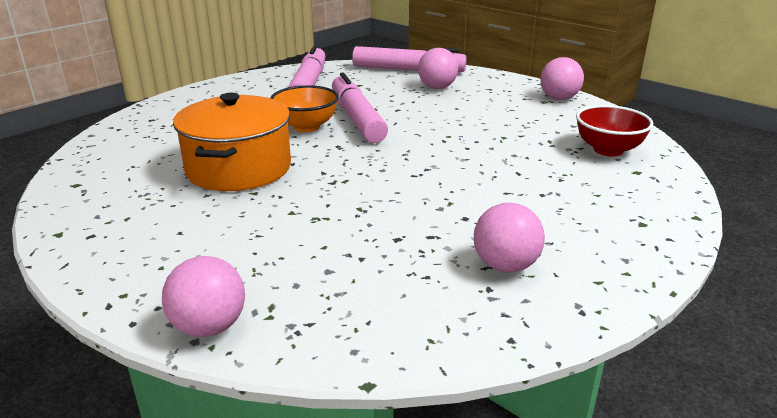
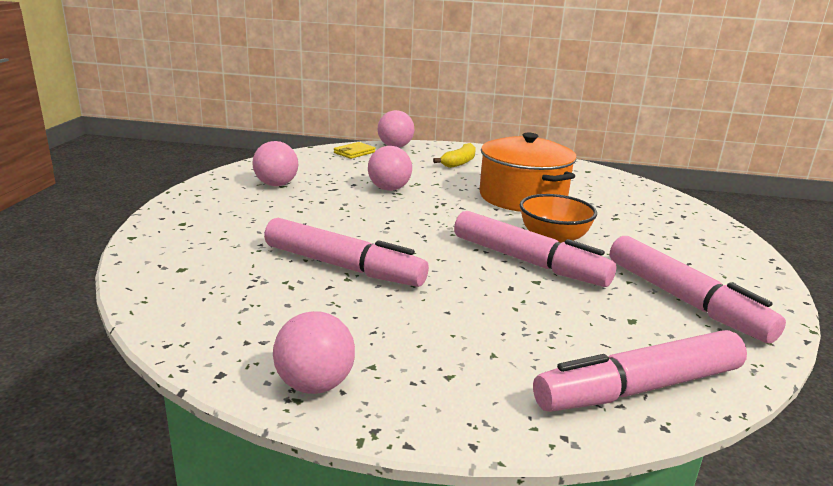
camera: 145 degrees right, 5 degrees down
pink ball [418,48,458,89] -> pink ball moved to [368,146,412,191]
red bowl [576,105,653,157] -> none
none -> pink marker [264,218,429,287]
none -> yellow wallet [334,142,376,159]
none -> yellow banana [433,143,476,168]

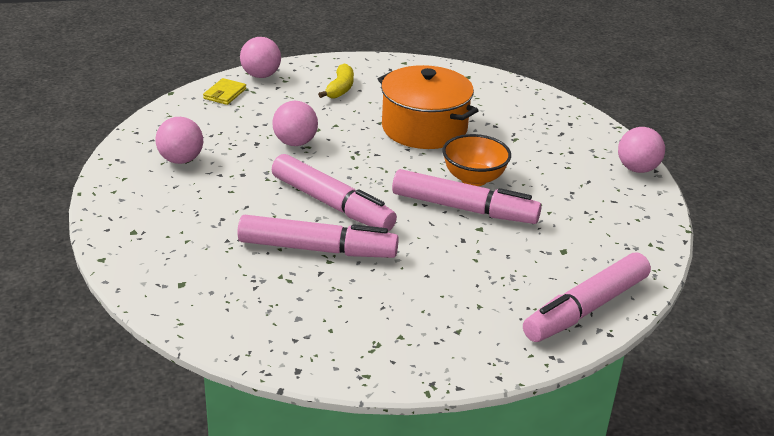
camera: 20 degrees left, 10 degrees up
pink ball [273,311,355,394] -> pink ball moved to [618,127,665,173]
pink marker [610,236,786,343] -> pink marker moved to [272,154,397,231]

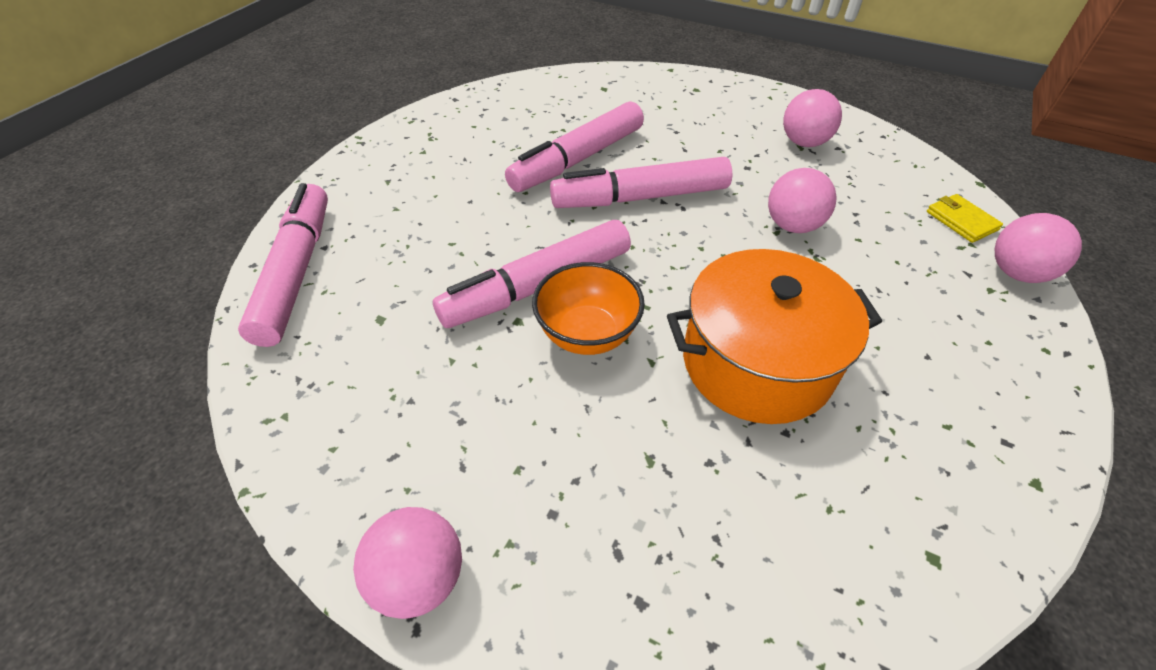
camera: 130 degrees right, 15 degrees up
yellow banana [318,63,354,98] -> none

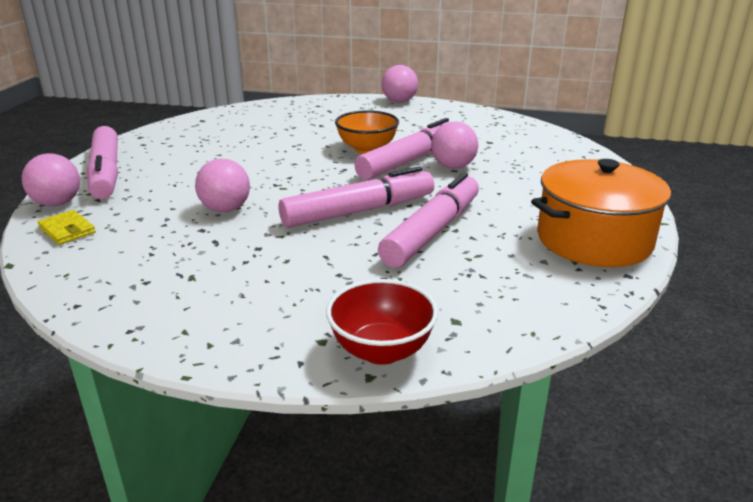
camera: 165 degrees right, 20 degrees down
pink marker [238,183,328,347] -> pink marker moved to [87,126,118,199]
orange pot [667,249,882,424] -> orange pot moved to [531,159,671,267]
pink ball [783,89,842,147] -> pink ball moved to [431,121,478,169]
none -> red bowl [326,279,438,365]

